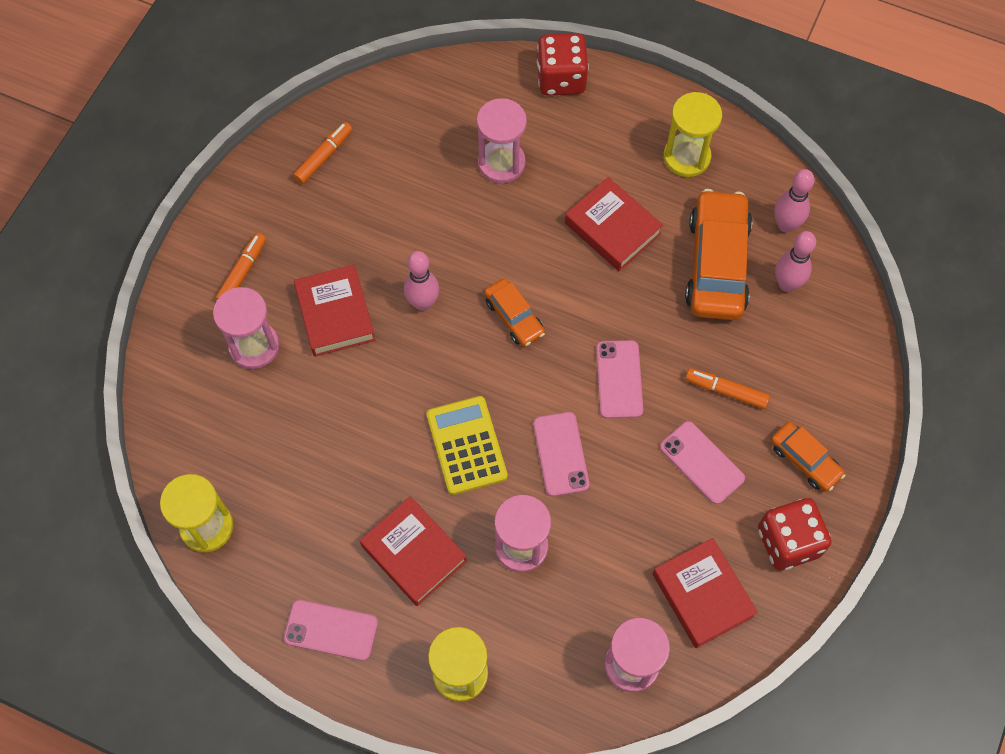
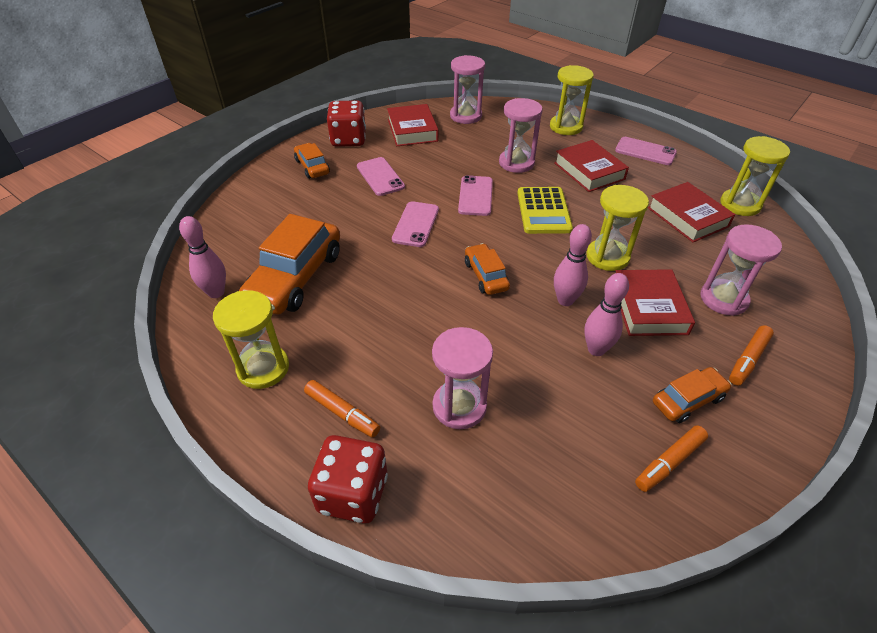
camera: 165 degrees left, 20 degrees down
red book [565,177,663,271] -> red book moved to [648,182,735,242]
orange marker [685,368,770,409] -> orange marker moved to [304,380,380,438]
pink bowling pin [775,231,816,292] -> pink bowling pin moved to [584,273,629,356]
none -> yellow hourglass [586,185,649,271]
none -> orange car [653,367,732,423]

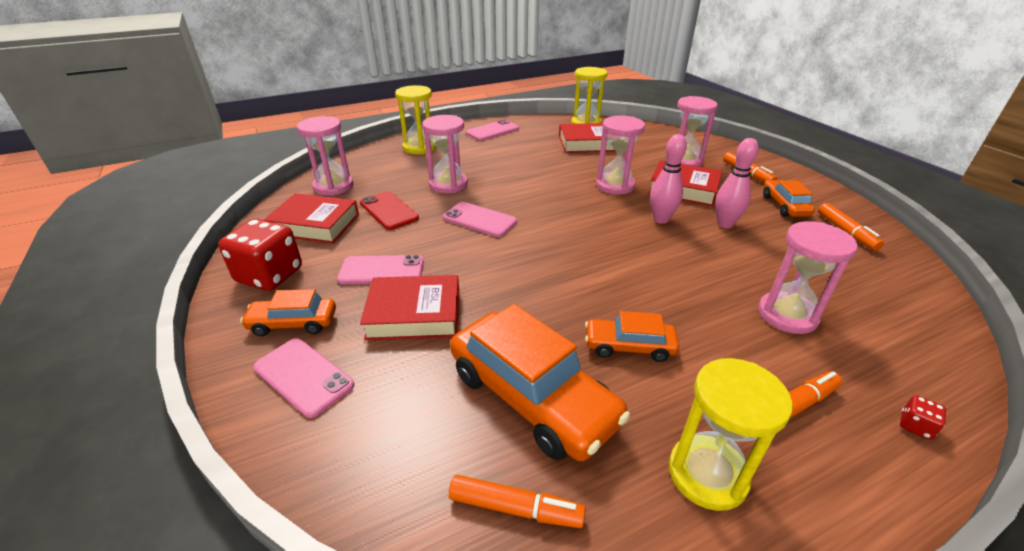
camera: 65 degrees left, 10 degrees down
pink bowling pin [179,216,226,298] -> orange marker [449,475,586,528]
red dice [308,435,388,523] -> red dice [900,395,946,440], size x0.40
pink phone [392,201,439,247] -> pink phone moved to [253,338,354,418]
orange car [465,243,510,295] -> orange car moved to [585,311,679,362]
yellow calculator [517,187,573,234] -> none
red book [554,140,629,192] -> red book moved to [360,275,459,341]
yellow hourglass [586,185,649,271] -> pink hourglass [596,115,645,195]
none -> red phone [360,191,419,230]

